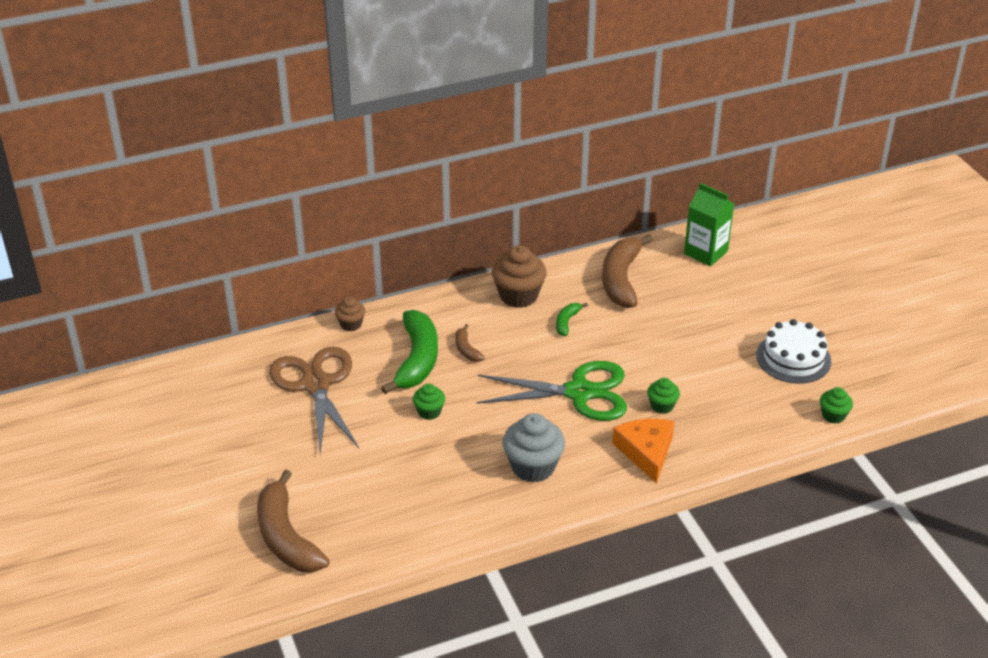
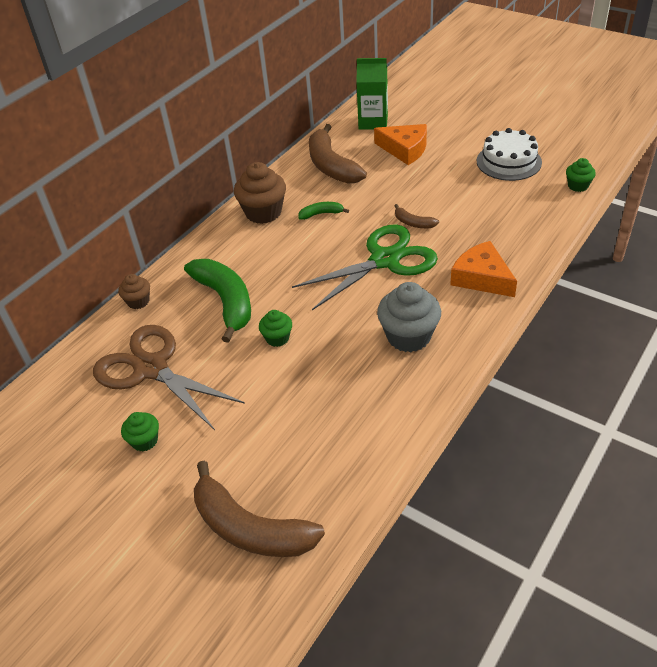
camera: 30 degrees left, 5 degrees up
brown banana [455,324,485,362] -> brown banana moved to [395,204,439,228]
green banana [556,303,588,336] -> green banana turned 90 degrees clockwise [299,202,349,220]
green cupcake [647,378,680,414] -> green cupcake moved to [121,412,159,452]
none -> orange cheese [374,124,427,165]

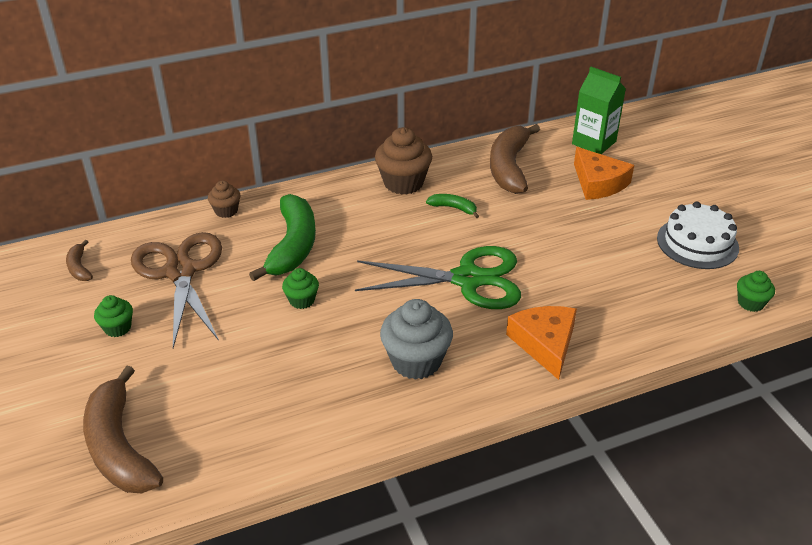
camera: 30 degrees right, 5 degrees down
brown banana [395,204,439,228] -> brown banana moved to [66,240,93,281]

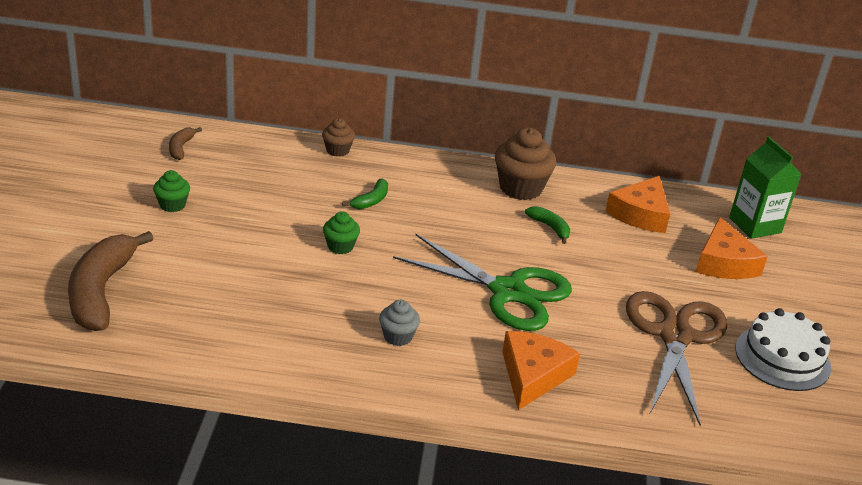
camera: 25 degrees right, 5 degrees down
brown scissors [131,232,222,348] -> brown scissors moved to [626,291,727,426]
green banana [249,194,316,281] -> green banana [342,178,388,209], size x0.47
grey cupcake [380,299,453,380] -> grey cupcake [379,300,420,346], size x0.55
brown banana [490,124,540,194] -> orange cheese [605,176,670,233]
green cupcake [737,271,775,312] -> none

